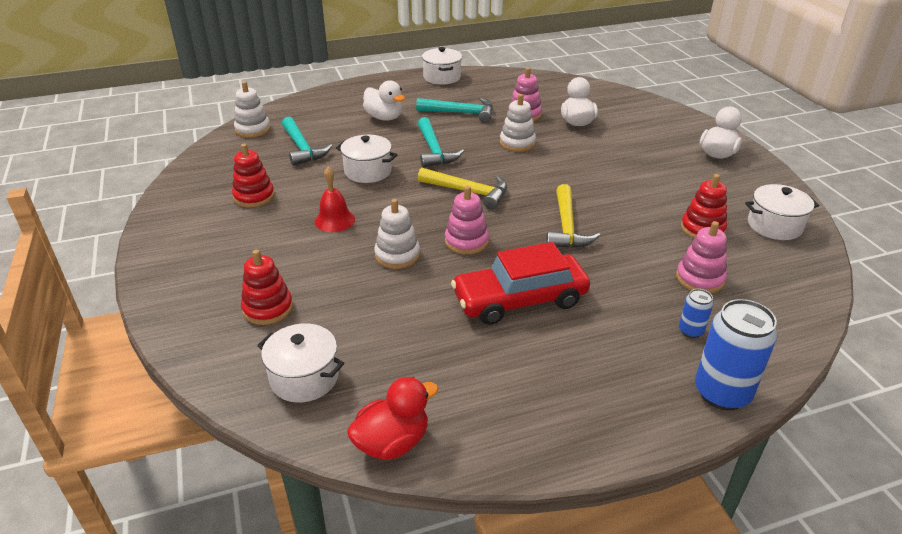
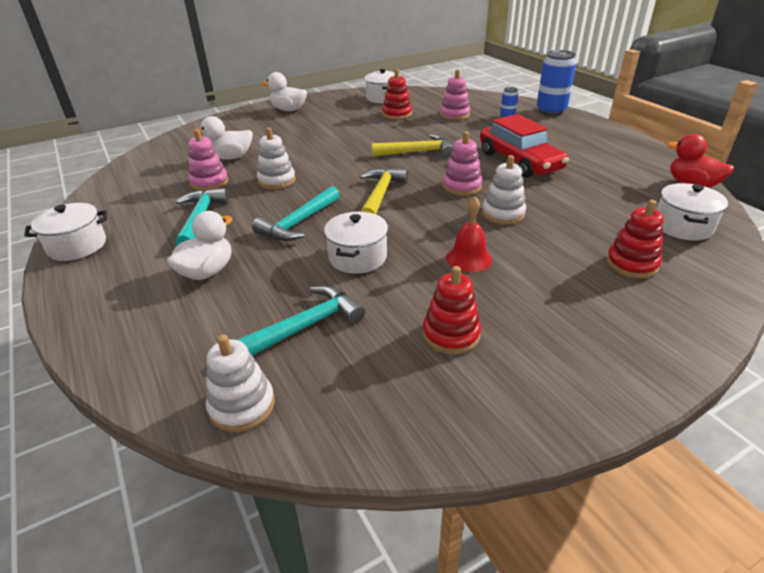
camera: 100 degrees left, 0 degrees up
turquoise hammer [418,117,464,168] -> turquoise hammer turned 150 degrees clockwise [252,186,340,241]

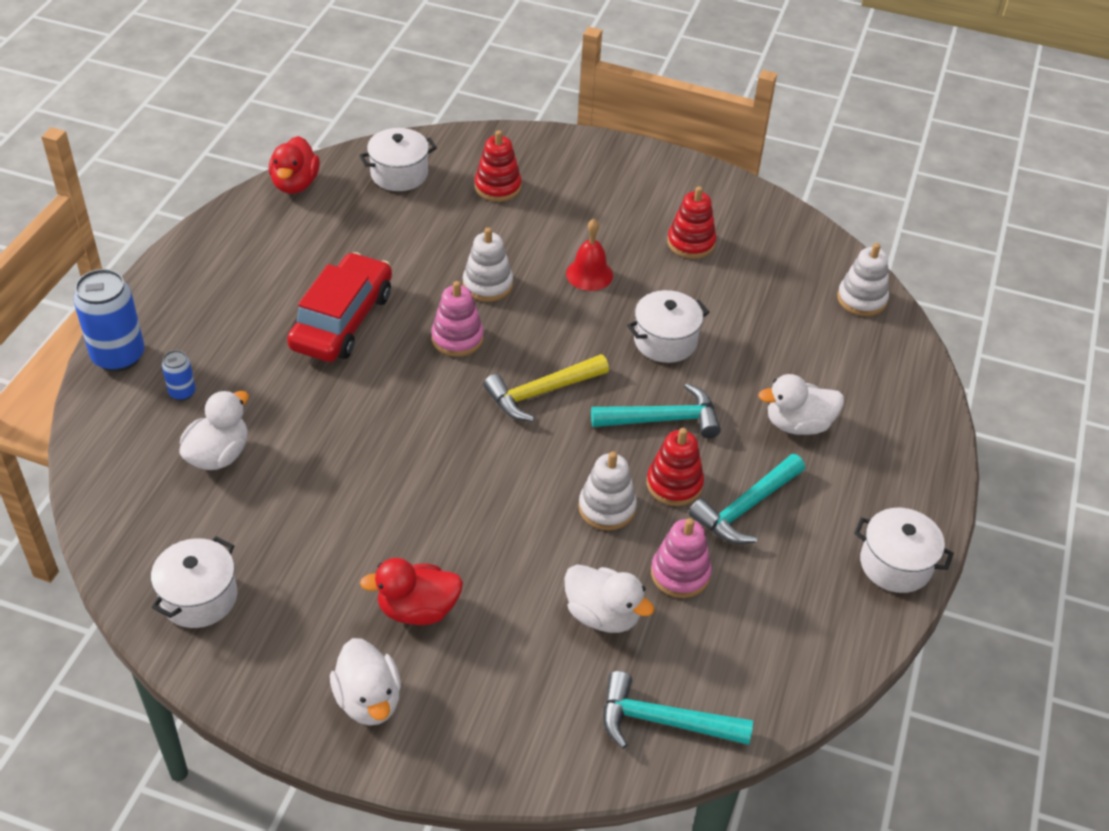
camera: 135 degrees left, 10 degrees up
turquoise hammer [238,285,365,356] -> turquoise hammer moved to [603,671,753,749]
yellow hammer [372,134,454,157] -> none
red stacking toy [382,69,412,120] -> red stacking toy moved to [647,428,704,506]
pink stacking toy [440,69,470,120] -> white duck [179,391,249,470]
none -> red duck [360,558,463,625]

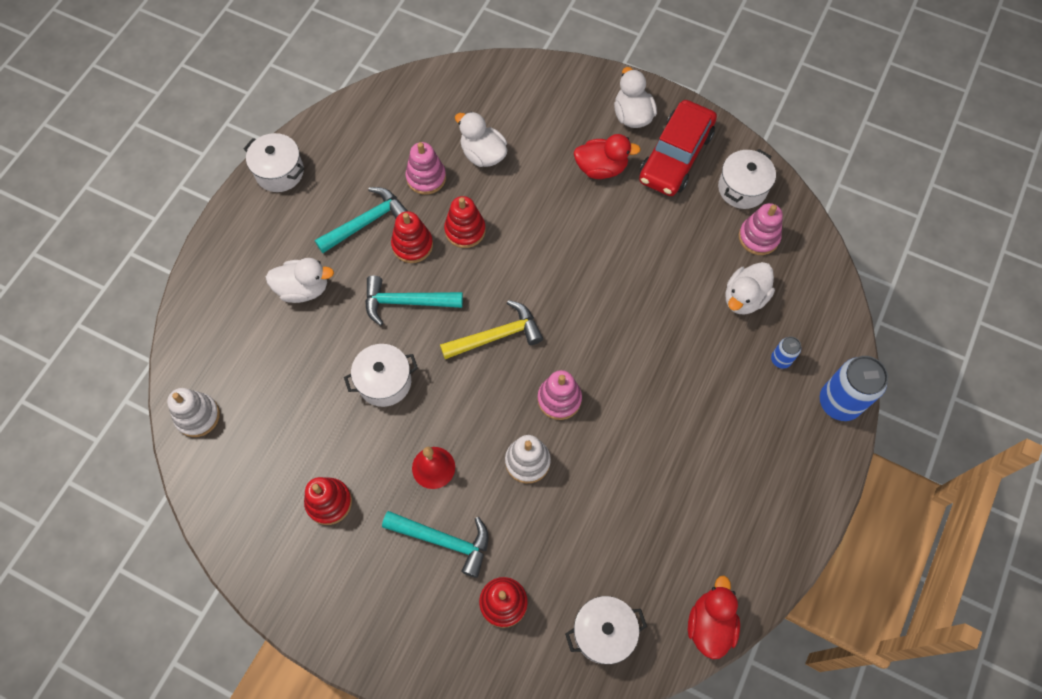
camera: 170 degrees left, 20 degrees up
red car [287,252,392,362] -> red car moved to [639,100,717,196]
white stacking toy [578,452,637,530] -> red stacking toy [444,196,486,248]
turquoise hammer [603,671,753,749] -> turquoise hammer moved to [382,511,489,578]
none -> pink stacking toy [739,203,783,255]

